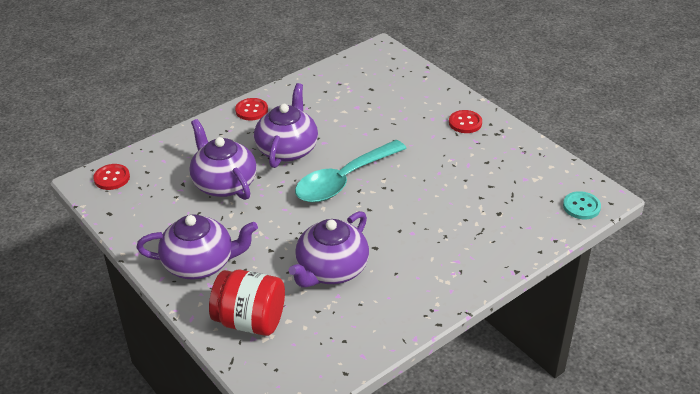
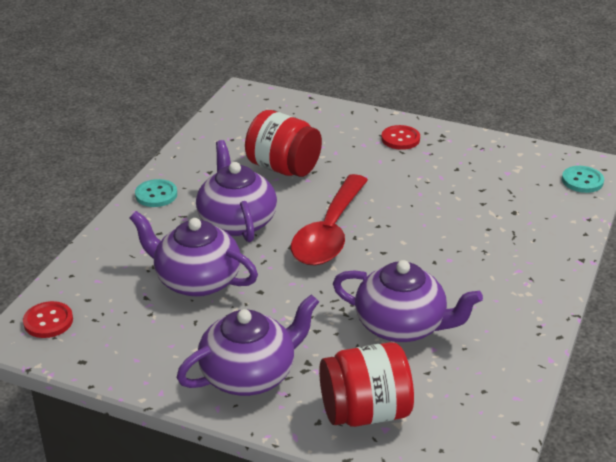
camera: 30 degrees left, 5 degrees down
red button [235,98,268,120] -> turquoise button [135,179,177,207]
purple teapot [289,211,369,288] -> purple teapot turned 75 degrees counterclockwise [333,260,483,342]
turquoise spoon [295,140,407,202] -> red spoon [291,174,368,265]
none -> red jar [245,110,322,177]

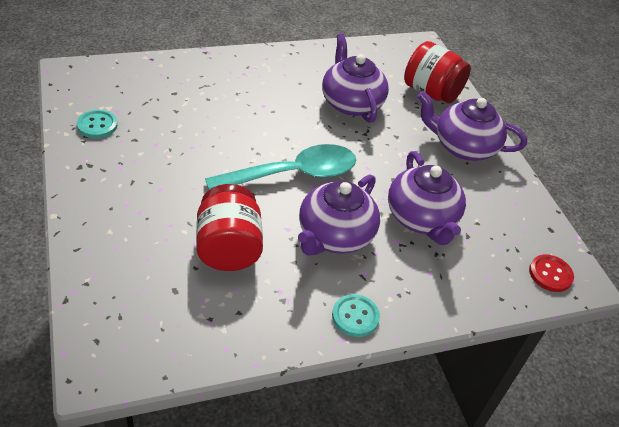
camera: 135 degrees left, 10 degrees up
red spoon [291,174,368,265] -> turquoise spoon [205,144,356,190]
red button [381,125,420,150] -> none
turquoise button [562,166,604,193] -> turquoise button moved to [77,110,118,138]

